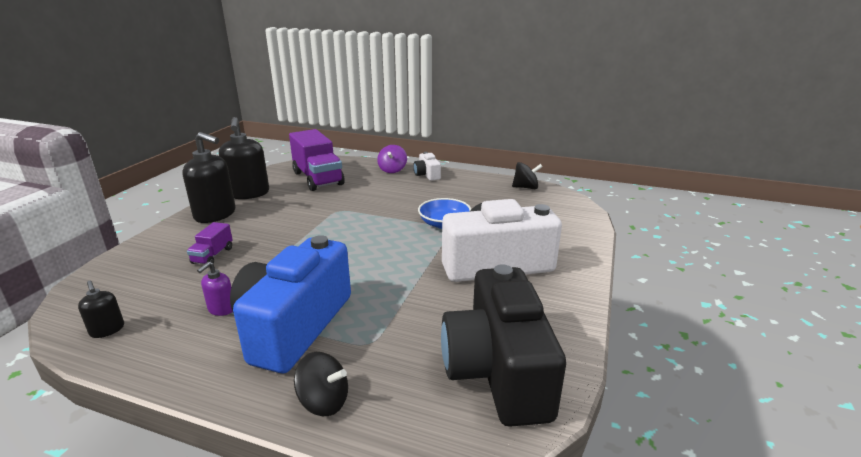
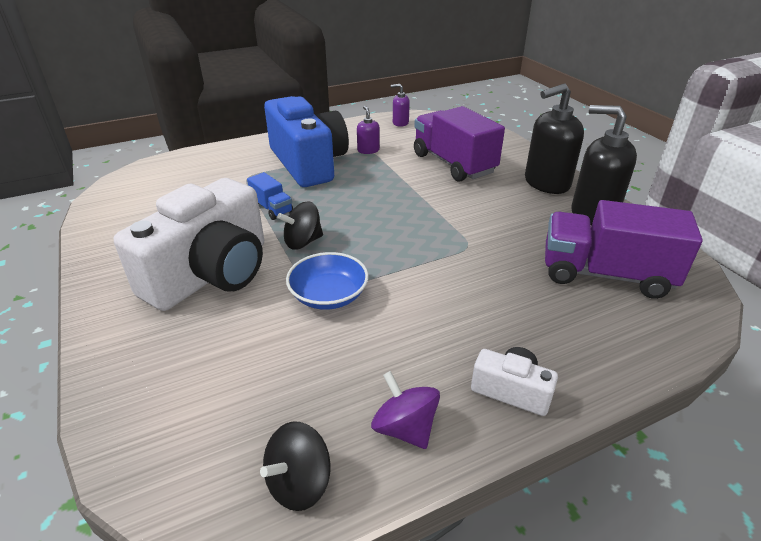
camera: 135 degrees right, 10 degrees up
black soap dispenser [78,281,124,338] -> purple soap dispenser [391,84,410,127]
purple truck [187,222,233,264] -> purple truck [414,106,505,182], size x2.10
black spinning top [294,352,348,416] -> black spinning top moved to [277,202,323,250]
purple spinning top [377,145,407,173] -> purple spinning top moved to [371,371,440,449]
black camera [441,264,566,427] -> none
none -> blue truck [247,172,293,220]

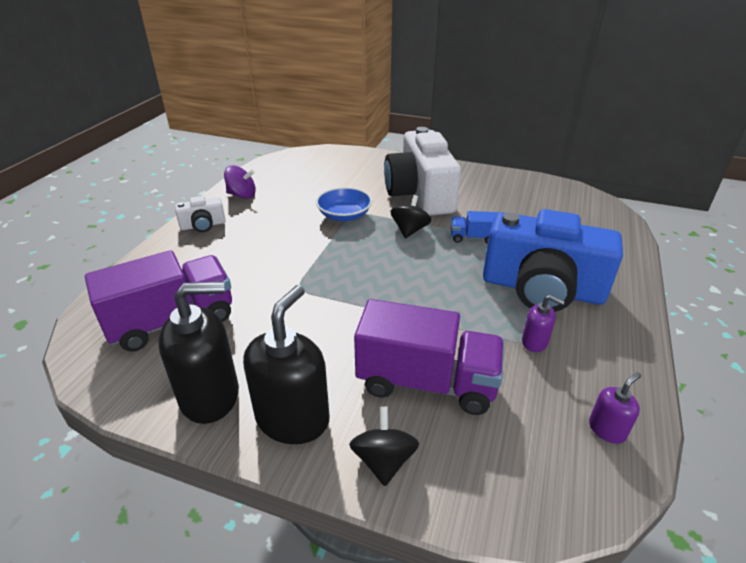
camera: 135 degrees right, 0 degrees up
black spinning top [260,421,330,511] -> black spinning top moved to [349,406,419,486]

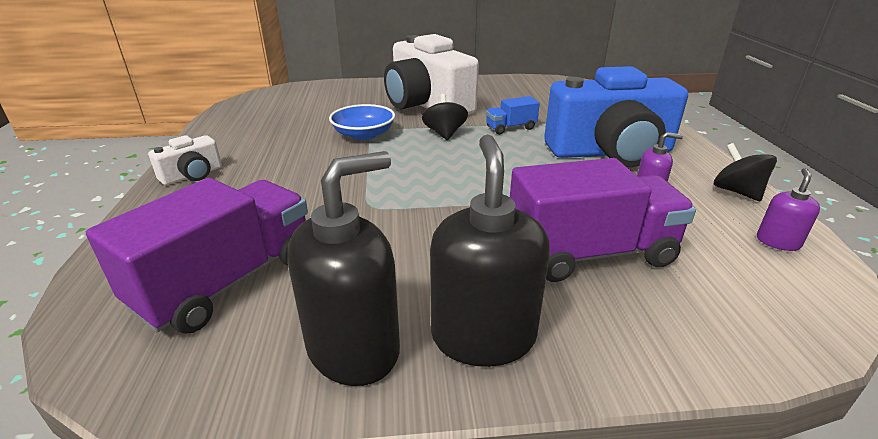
camera: 25 degrees left, 5 degrees down
purple spinning top [224,165,256,199] -> none
black spinning top [349,406,419,486] -> black spinning top moved to [714,143,777,202]

